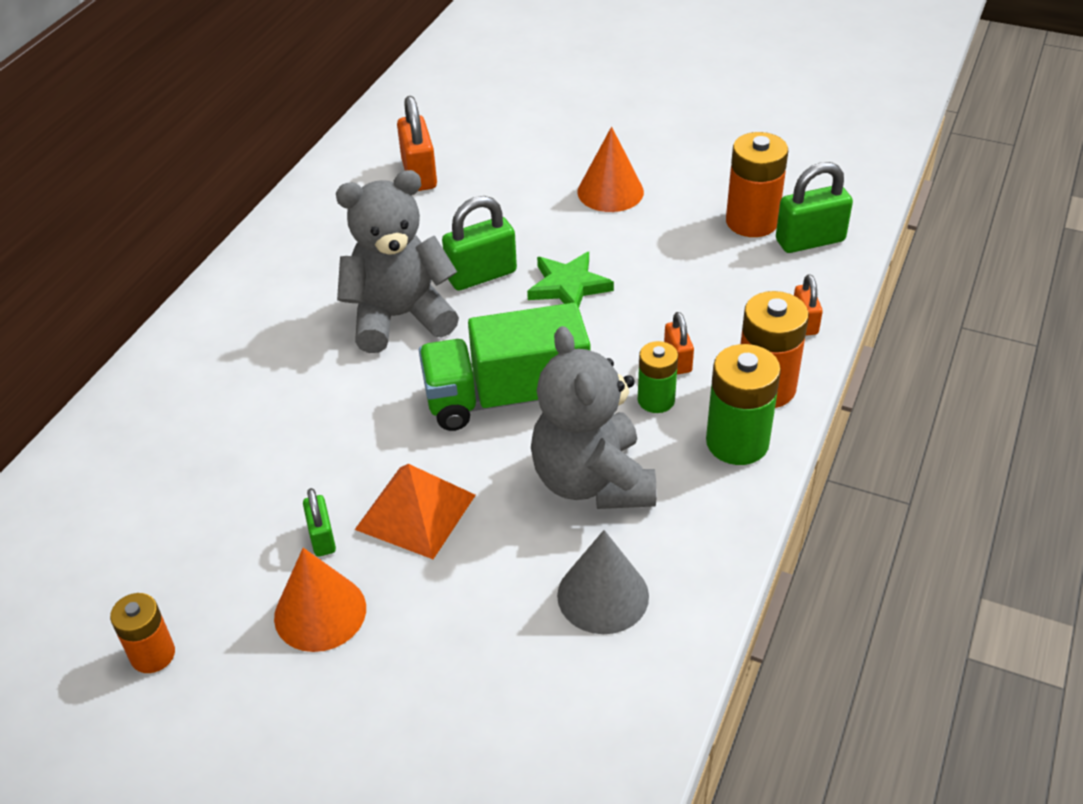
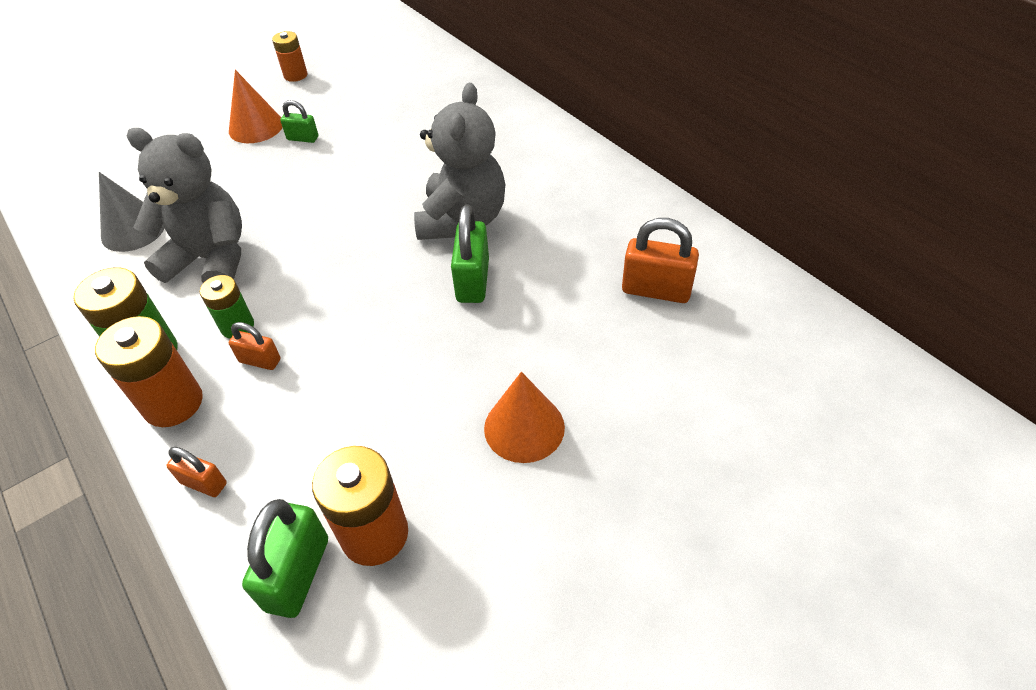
camera: 120 degrees right, 5 degrees up
orange pyramid [355,464,476,559] -> none
green truck [419,303,590,431] -> none
green star [527,252,614,307] -> none

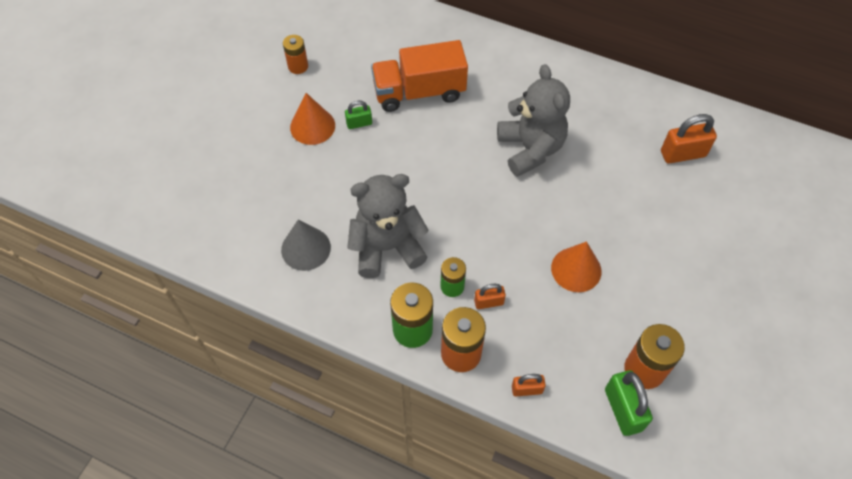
camera: 30 degrees left, 10 degrees up
green padlock [451,205,489,303] -> none
orange cone [484,372,565,463] -> orange cone moved to [551,241,601,292]
none -> orange truck [371,40,468,112]

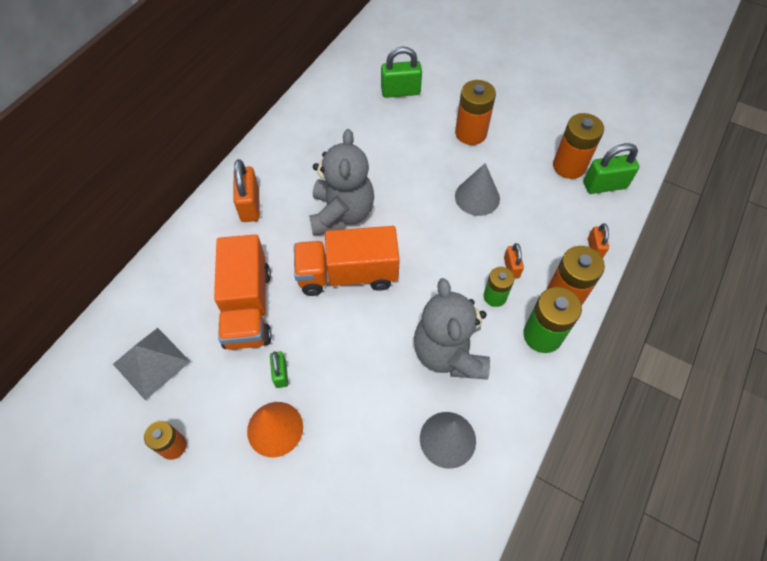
camera: 85 degrees left, 0 degrees up
grey teddy bear [497,64,570,177] -> grey teddy bear turned 105 degrees clockwise [309,129,374,236]
orange cone [551,241,601,292] -> grey cone [455,163,500,216]
orange padlock [661,114,717,164] -> orange padlock moved to [233,159,260,222]
none -> grey pyramid [113,328,190,400]
none -> orange truck [294,226,400,296]
none -> green padlock [381,47,422,98]
none -> orange battery [455,80,496,145]

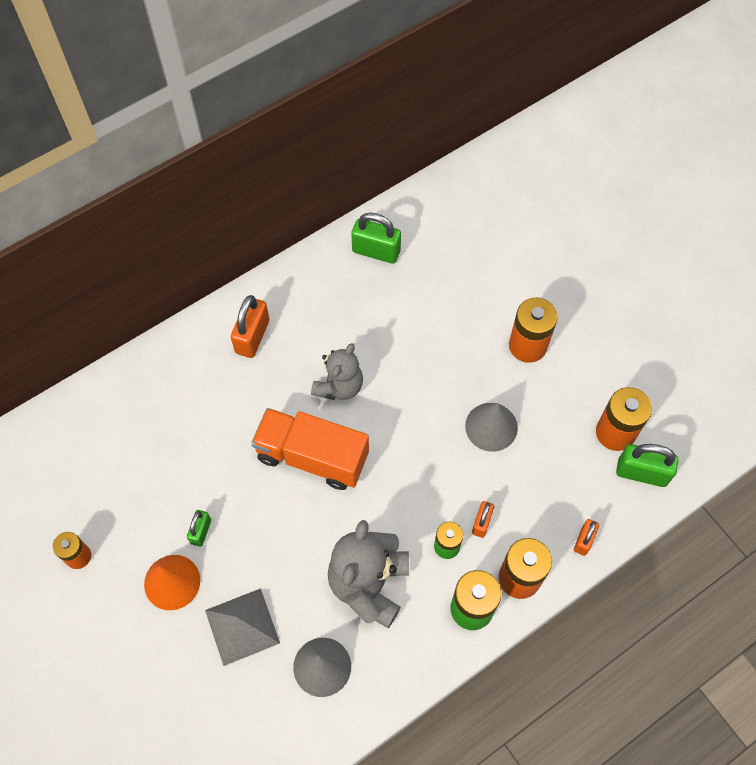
camera: 25 degrees right, 5 degrees up
grey pyramid [113,328,190,400] -> grey pyramid moved to [205,588,280,666]
orange truck [214,234,272,350] -> none
grey teddy bear [309,129,374,236] -> grey teddy bear [311,343,363,400], size x0.67
green padlock [381,47,422,98] -> green padlock moved to [351,213,401,264]

